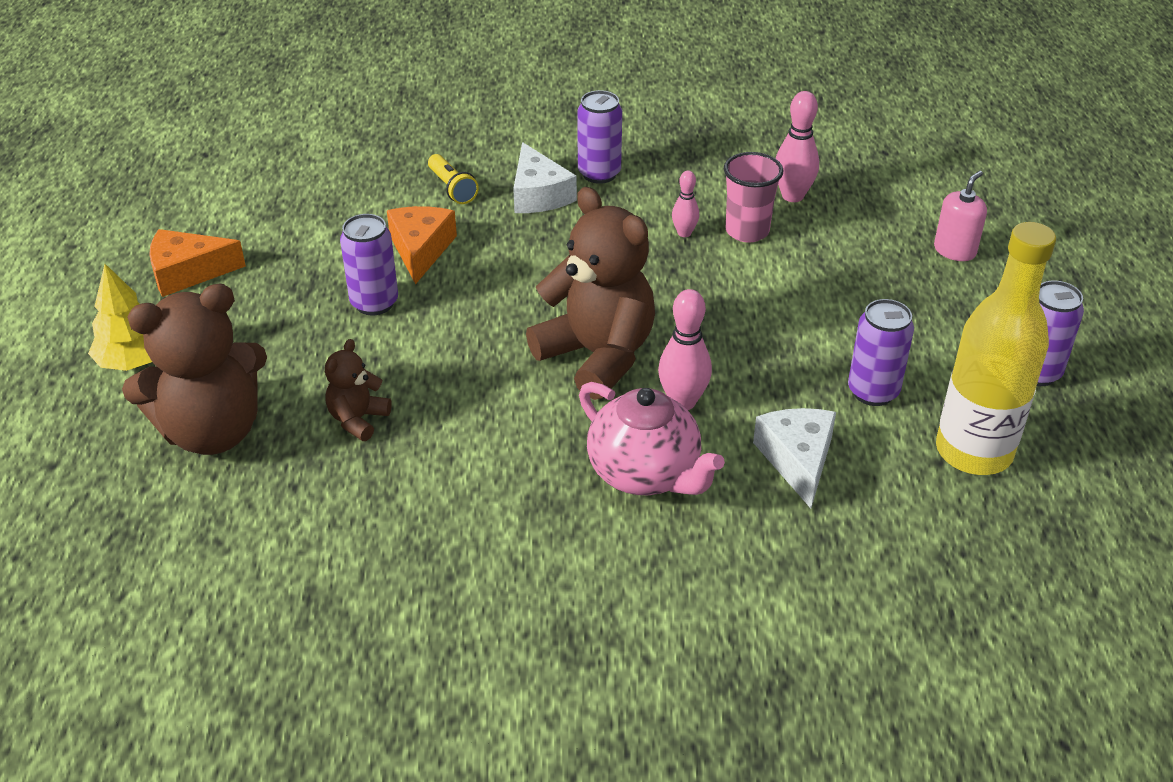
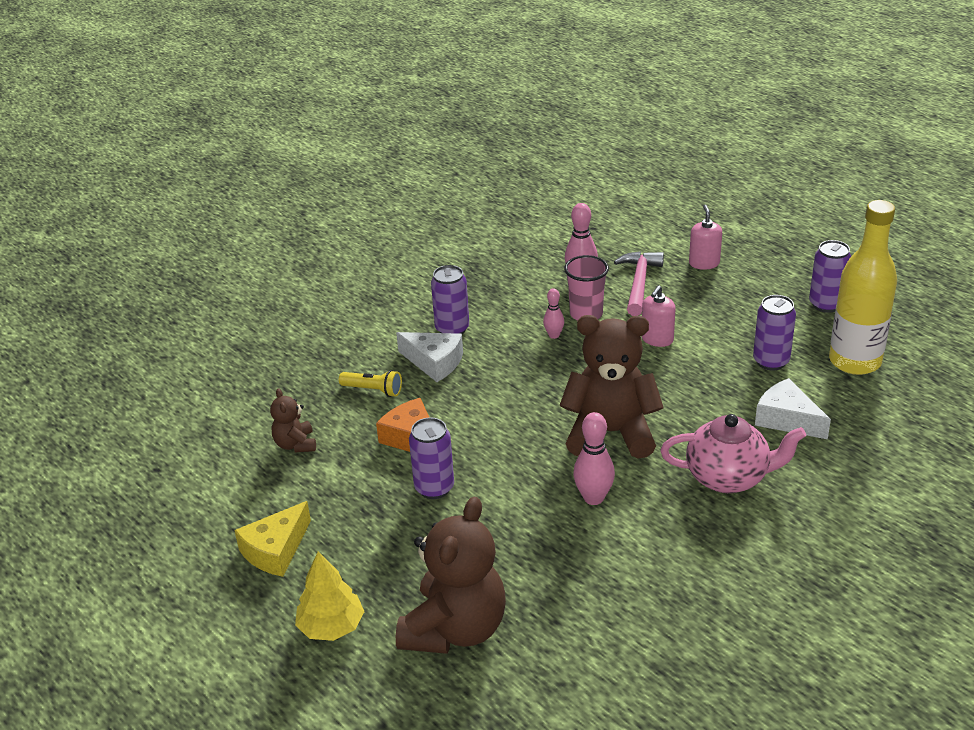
camera: 40 degrees left, 5 degrees down
orange cheese [149,229,246,297] -> yellow cheese [234,501,311,577]
brown teddy bear [325,339,392,441] -> brown teddy bear moved to [270,388,316,452]
pink bowling pin [658,289,712,410] -> pink bowling pin moved to [573,412,615,505]
none -> pink hammer [614,251,664,316]
none -> pink soap dispenser [642,285,676,347]

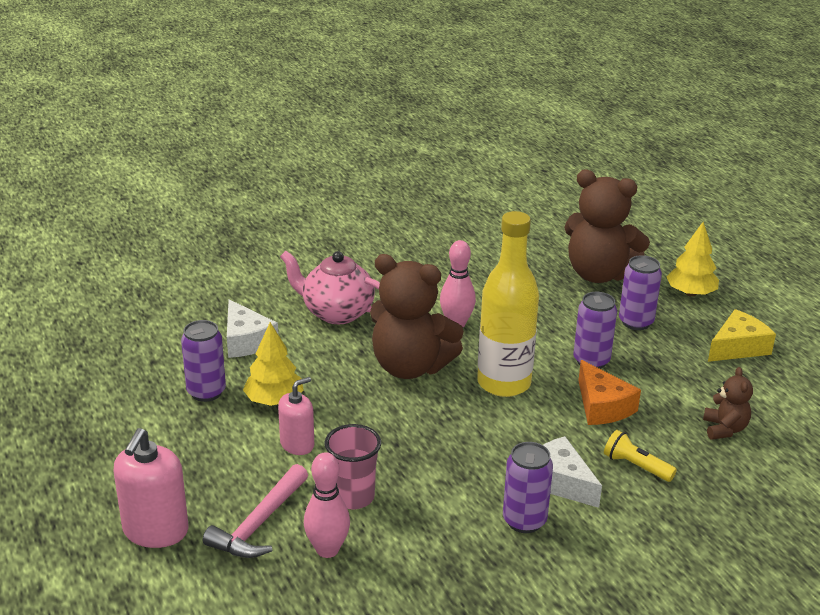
camera: 165 degrees left, 5 degrees down
brown teddy bear [396,497,506,654] -> brown teddy bear turned 105 degrees counterclockwise [564,170,650,283]
pink bowling pin [543,288,564,339] -> none
pink soap dispenser [689,205,722,270] -> pink soap dispenser [113,428,188,548], size x1.57
purple can [809,240,851,313] -> purple can moved to [619,255,662,330]
yellow bottle [829,200,897,375] -> yellow bottle moved to [477,211,539,397]
none -> yellow tree [243,322,304,406]

